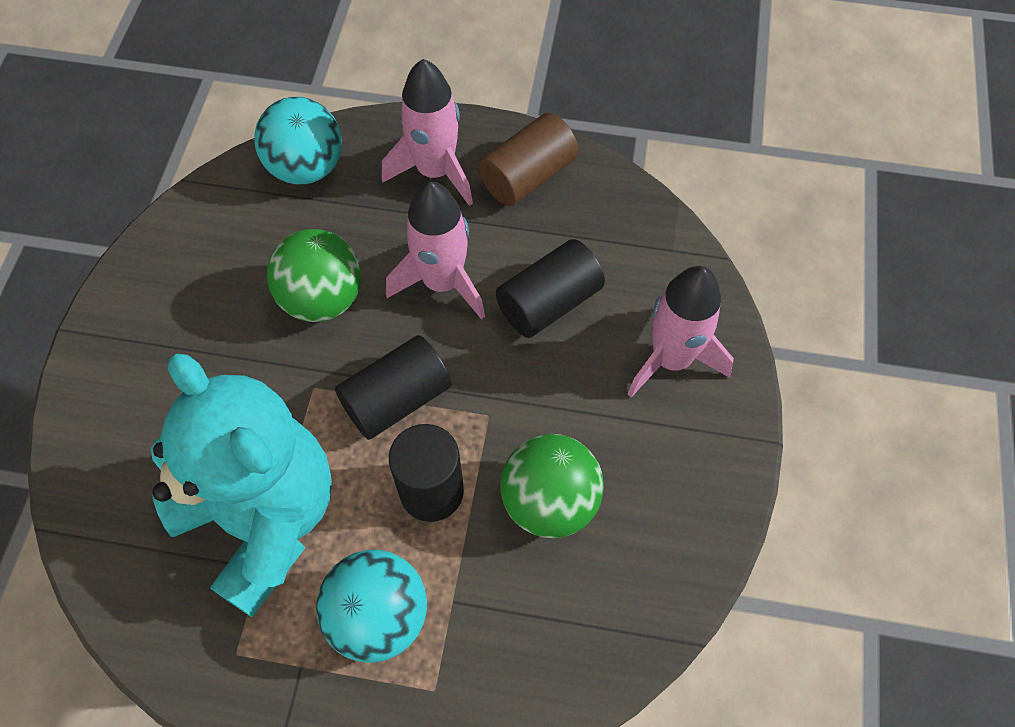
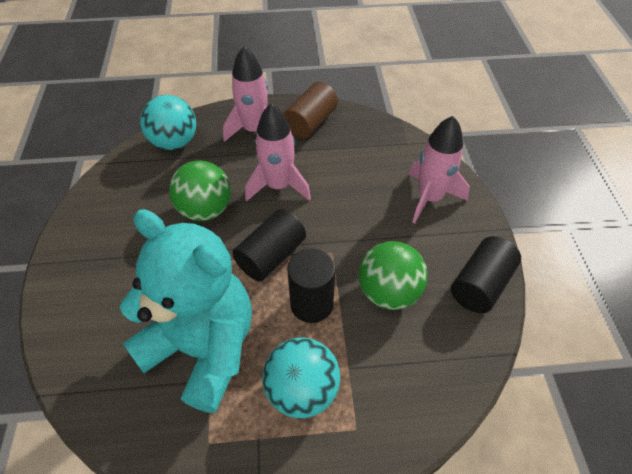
camera: 15 degrees left, 10 degrees down
black cylinder [496,239,605,338] -> black cylinder moved to [451,236,521,313]

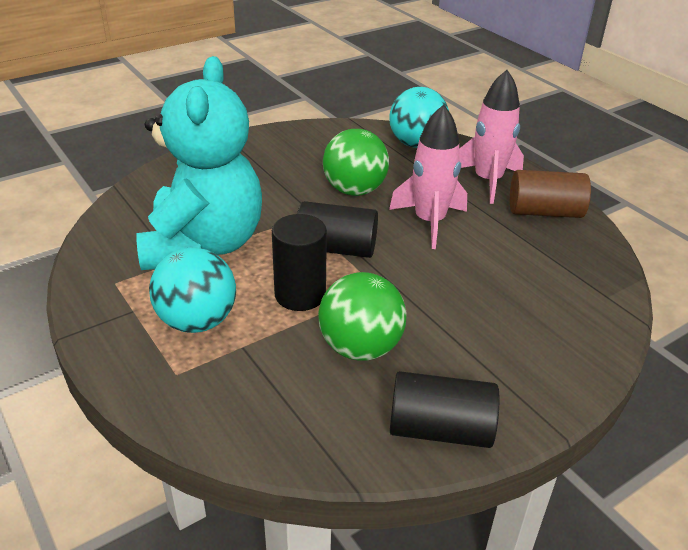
camera: 60 degrees right, 15 degrees down
pink rocket [408,116,470,223] -> none

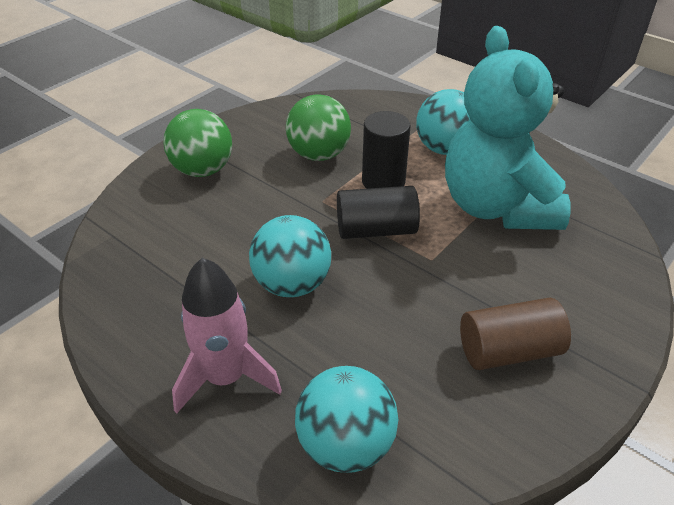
camera: 165 degrees right, 5 degrees up
green ball [323,129,389,196] -> green ball moved to [163,109,232,177]
pink rocket [389,104,467,249] -> turquoise ball [249,215,331,297]
black cylinder [390,371,499,448] -> none
brown cylinder [510,170,591,218] -> brown cylinder moved to [460,297,571,370]

